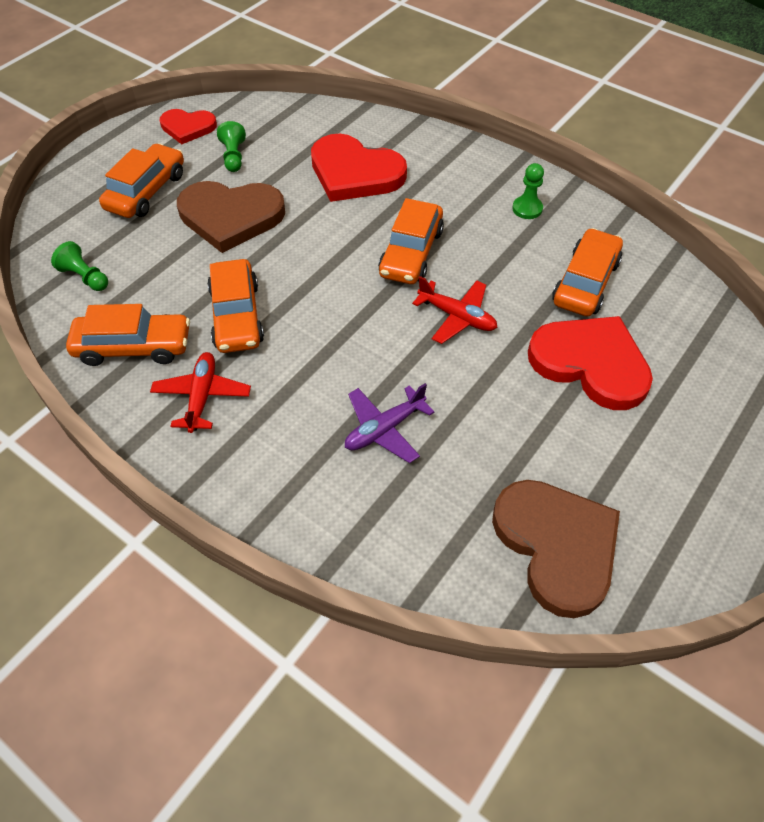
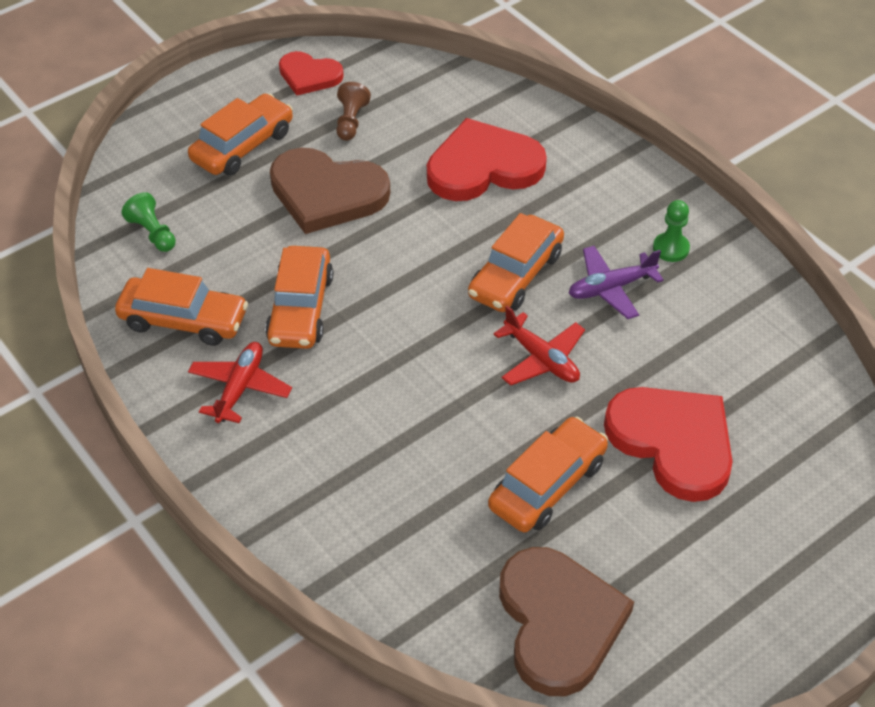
camera: 15 degrees right, 5 degrees down
green pawn [217,121,246,172] -> brown pawn [336,82,371,141]
red heart [311,134,407,202] -> red heart turned 120 degrees clockwise [427,118,547,201]
purple plane [345,383,435,463] -> purple plane moved to [569,246,664,319]
orange car [552,228,623,316] -> orange car moved to [488,416,608,532]

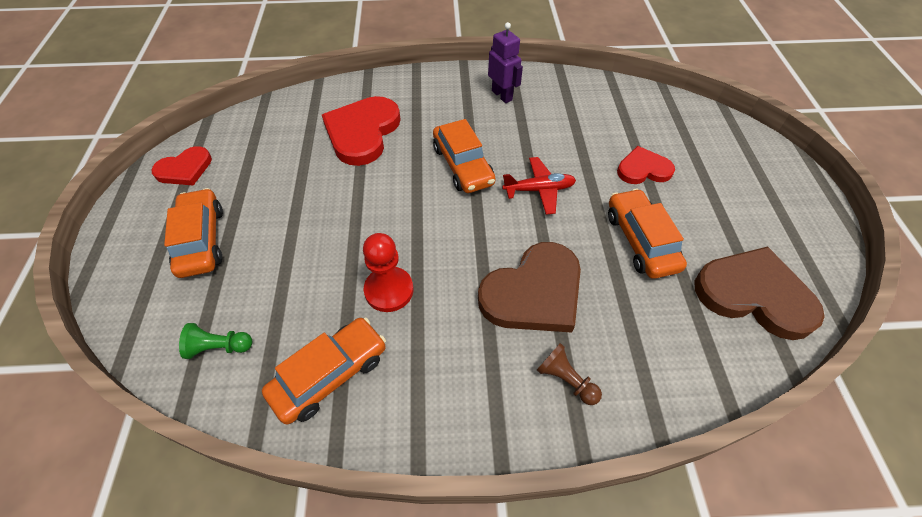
camera: 55 degrees left, 5 degrees up
red plane [188,342,292,423] -> none
orange car [265,246,333,349] -> red pawn [363,233,413,312]
brown heart [270,148,390,234] -> brown heart moved to [478,242,581,333]
brown pawn [336,82,371,141] -> brown pawn moved to [537,343,602,405]
purple plane [569,246,664,319] -> none
red heart [604,387,733,502] -> red heart [617,146,675,184], size x0.58
green pawn [653,200,690,262] -> purple robot [488,22,523,103]

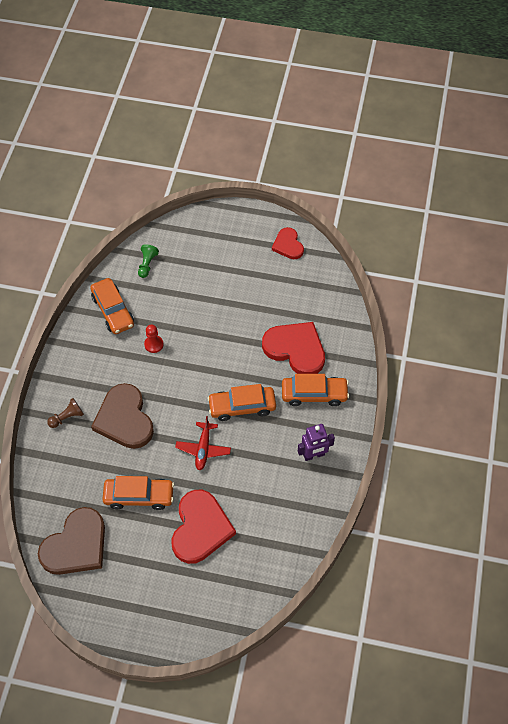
camera: 105 degrees right, 5 degrees up
orange car [164,188,223,278] -> orange car moved to [282,374,349,406]
red pawn [363,233,413,312] -> red pawn [144,325,164,353], size x0.66
red heart [617,146,675,184] -> red heart [172,490,236,564], size x1.72

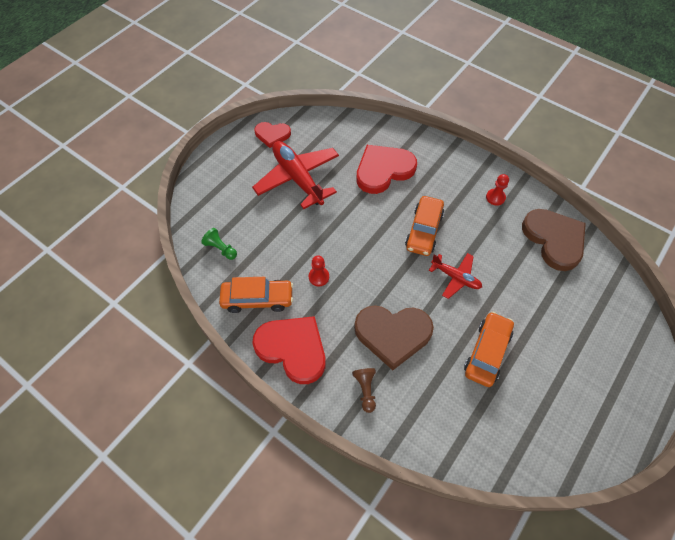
camera: 65 degrees left, 0 degrees up
brown heart [38,507,105,575] -> brown heart moved to [522,209,586,271]
red heart [172,490,236,564] -> red heart moved to [252,316,326,384]
orange car [282,374,349,406] -> none
purple robot [298,424,335,461] -> red pawn [486,174,509,206]
none -> red plane [252,141,339,209]

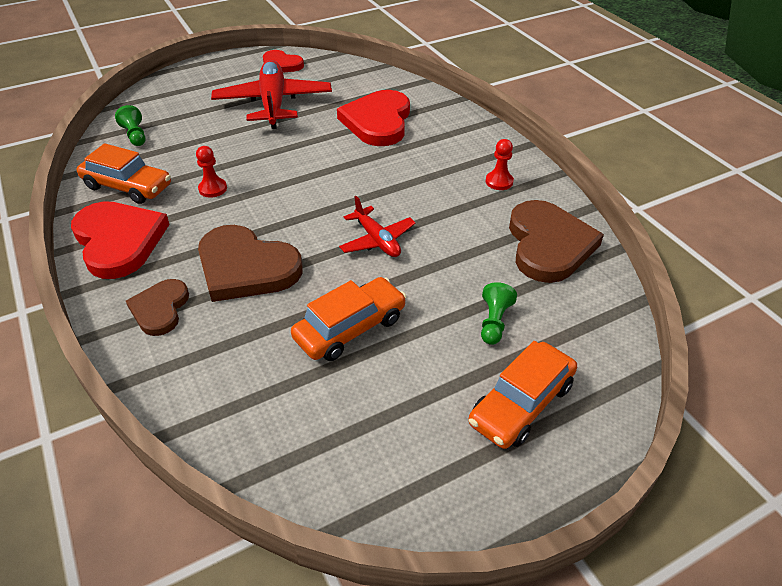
camera: 25 degrees right, 15 degrees down
brown pawn [352,368,376,413] -> brown heart [126,279,189,336]
red heart [356,145,417,194] -> red heart turned 75 degrees counterclockwise [337,90,410,146]
orange car [405,196,444,256] -> orange car moved to [469,341,577,449]
none -> green pawn [481,282,517,345]

